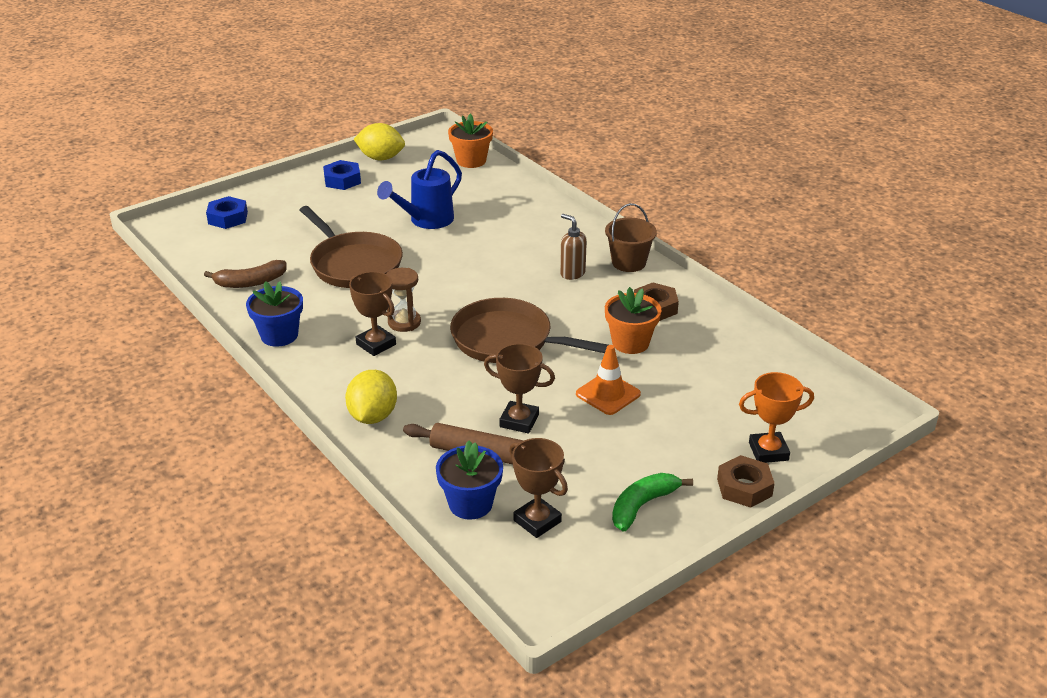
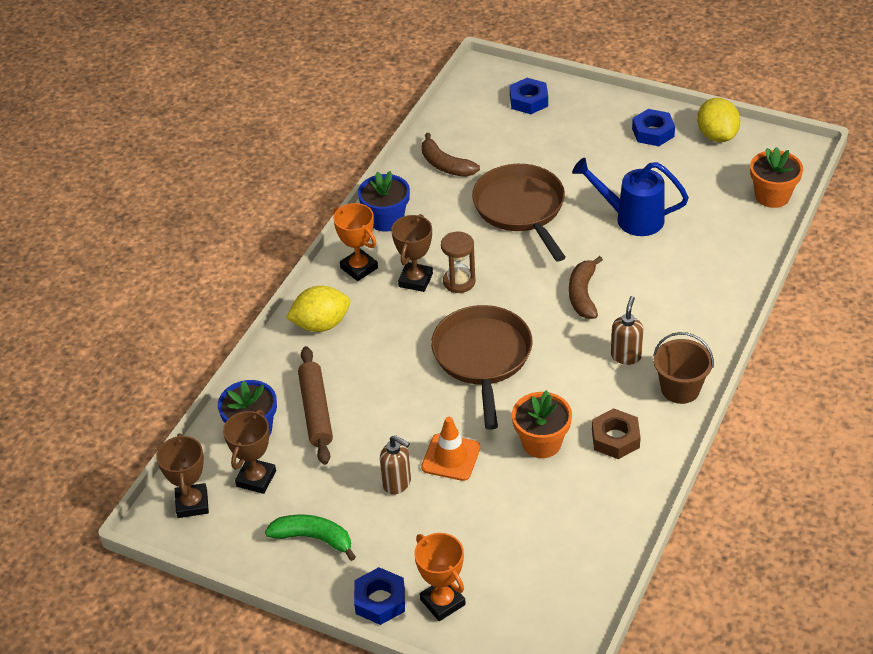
camera: 65 degrees right, 10 degrees up
brown pan [300,206,403,288] -> brown pan turned 135 degrees clockwise [472,164,566,262]
brown trophy [484,343,555,433] -> brown trophy moved to [156,433,209,518]
brown nut [717,455,775,508] -> blue nut [354,567,405,625]
none -> orange trophy [333,203,378,281]
none -> brown soap dispenser [380,435,411,495]
none -> brown banana [569,256,603,319]

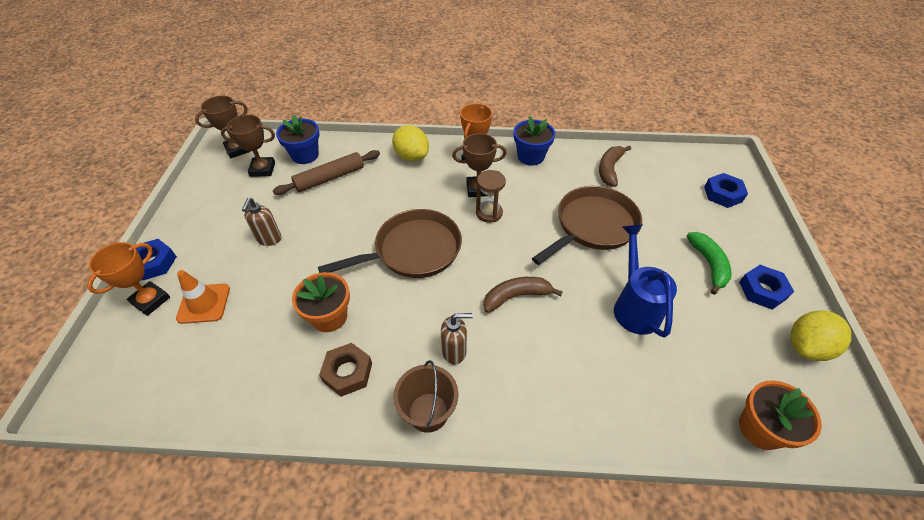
camera: 65 degrees right, 5 degrees up
green banana [265,515,356,561] -> green banana moved to [687,232,732,295]
orange traffic cone [421,417,481,481] -> orange traffic cone moved to [176,270,230,324]

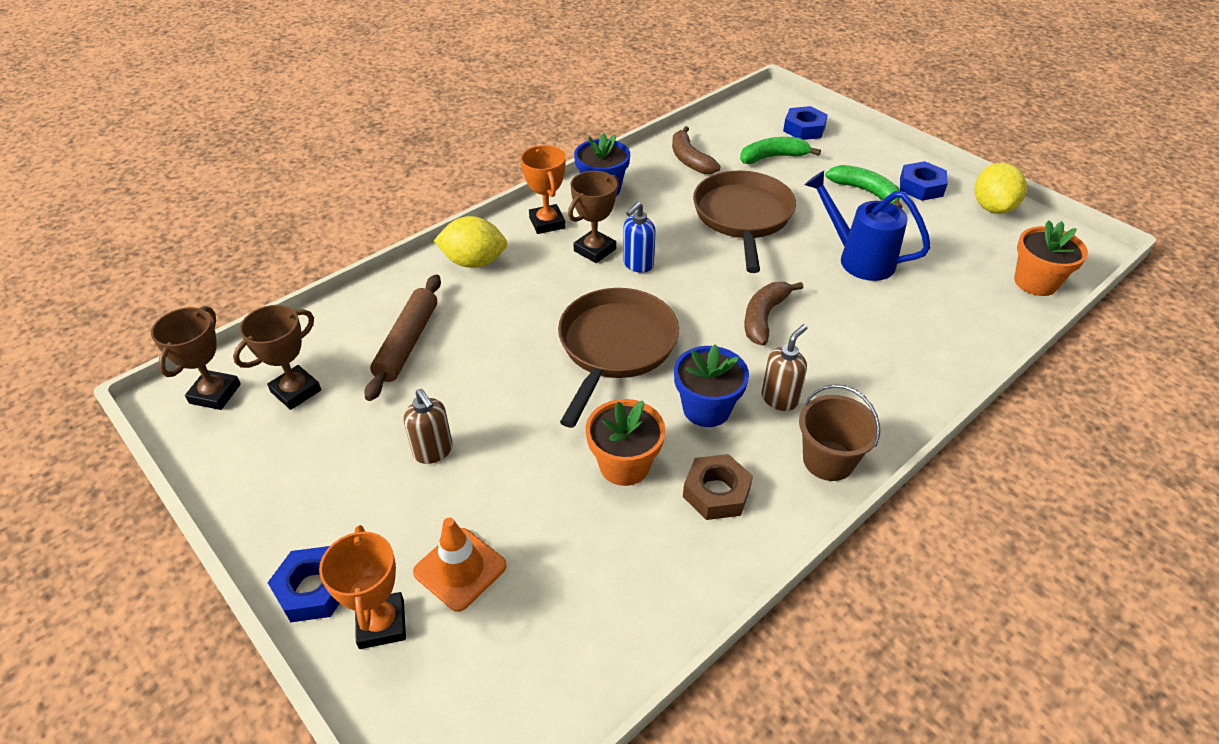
camera: 45 degrees left, 5 degrees down
blue flower pot [276,114,320,164] -> blue flower pot moved to [674,345,749,427]
brown hourglass [476,170,506,223] -> blue soap dispenser [623,202,656,273]
none -> green banana [740,137,821,164]

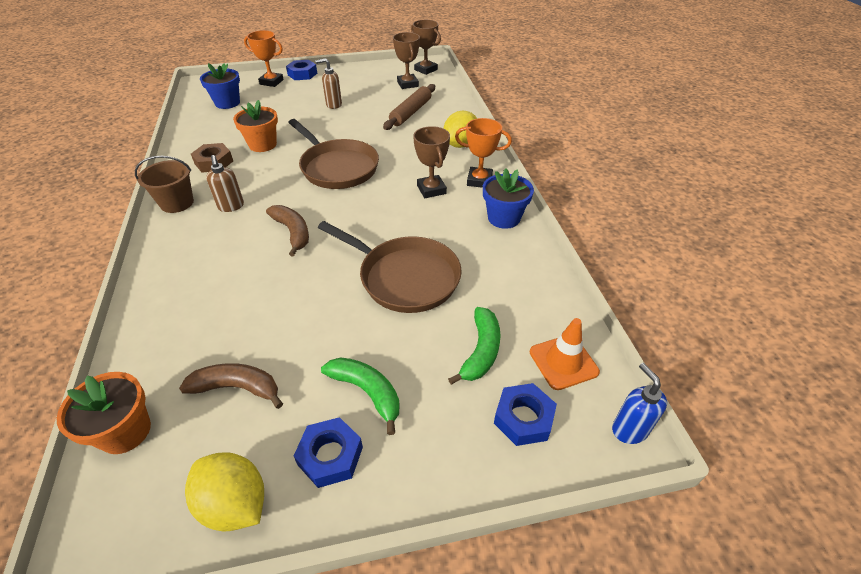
camera: 120 degrees right, 0 degrees up
brown rolling pin [364,274,441,401] -> brown rolling pin turned 75 degrees clockwise [383,84,435,130]
orange traffic cone [413,518,507,612] -> orange traffic cone moved to [530,318,600,390]
blue soap dispenser [623,202,656,273] -> blue soap dispenser moved to [612,363,667,444]
brown banana [672,126,720,174] -> brown banana moved to [179,363,283,409]
blue flower pot [674,345,749,427] -> blue flower pot moved to [200,63,240,109]
blue watering can [804,171,931,281] -> none
green banana [825,165,903,209] -> green banana turned 120 degrees counterclockwise [321,357,400,435]

